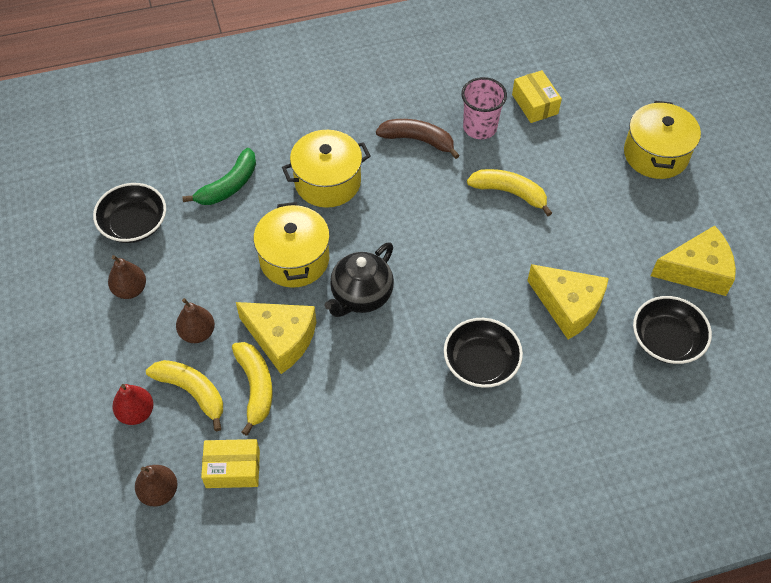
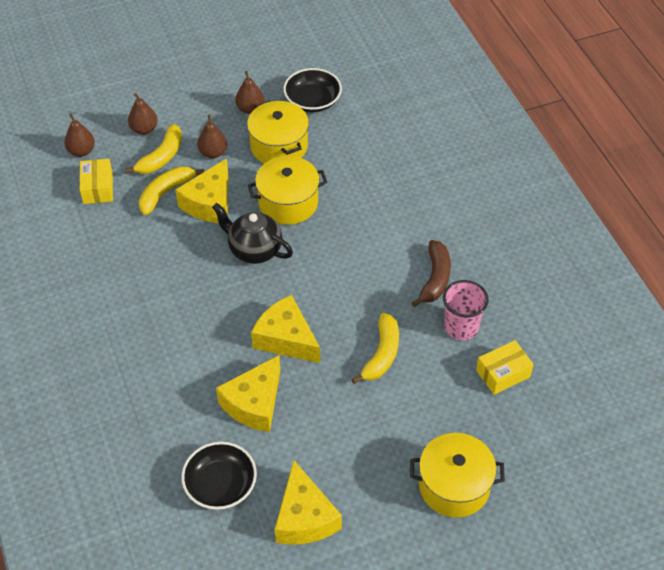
camera: 85 degrees right, 5 degrees down
red pear [112,384,154,425] -> brown pear [128,93,158,135]
green banana [182,148,256,205] -> none
yellow banana [232,342,272,436] -> yellow banana turned 150 degrees clockwise [139,166,204,215]
yellow pot [282,130,371,208] -> yellow pot moved to [247,100,309,163]
black bowl [444,318,523,388] -> none
none -> yellow cheese [251,295,320,363]

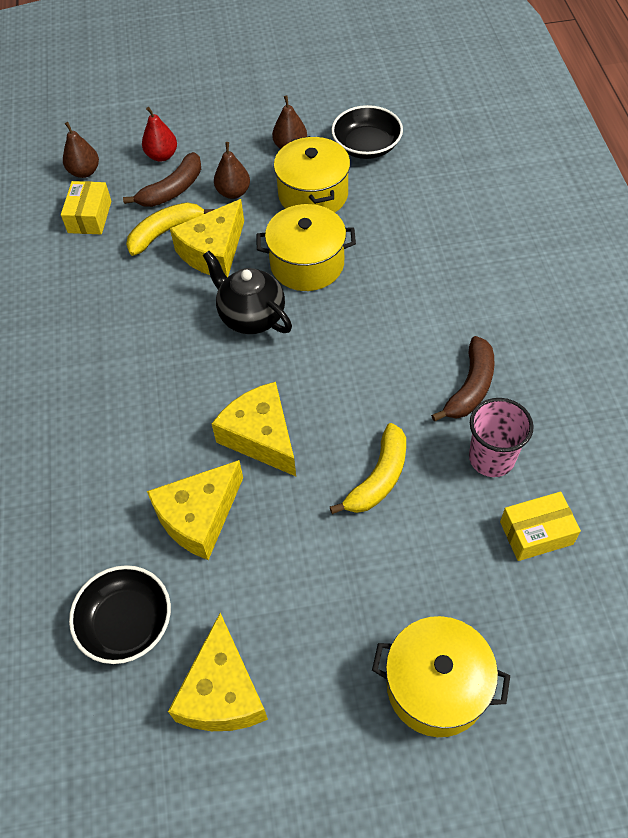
camera: 15 degrees right, 5 degrees up
yellow banana [125,124,182,174] -> brown banana [123,152,201,207]
brown pear [128,93,158,135] -> red pear [142,107,177,161]

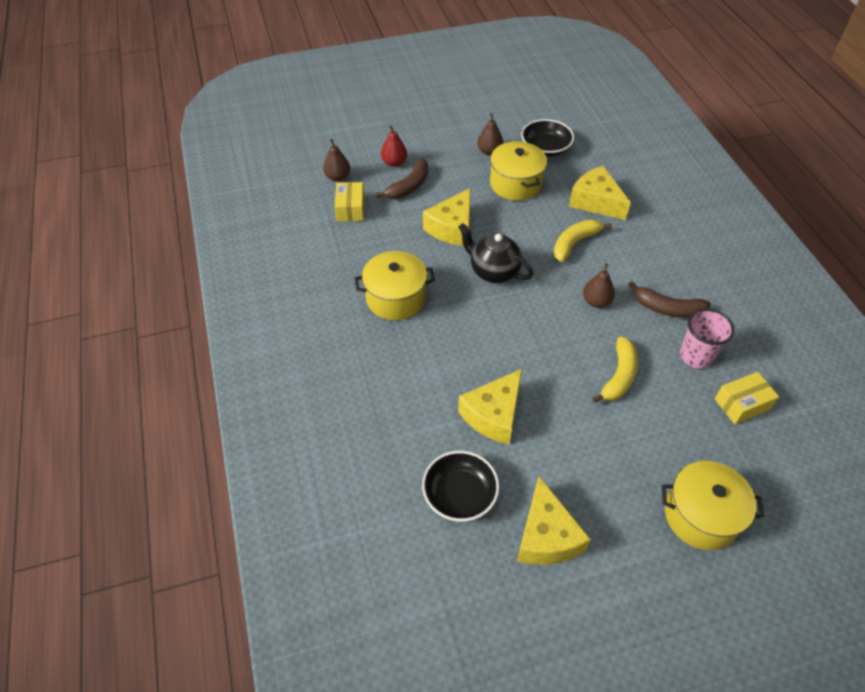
camera: 10 degrees left, 5 degrees down
yellow banana [126,202,215,256] -> yellow banana moved to [554,219,612,262]
yellow cheese [212,382,296,476] -> yellow cheese moved to [569,166,631,220]
brown pear [214,142,250,199] -> brown pear moved to [583,263,615,308]
yellow pot [256,204,356,291] -> yellow pot moved to [354,251,435,320]
brown banana [431,336,495,421] -> brown banana turned 90 degrees clockwise [628,281,711,318]

